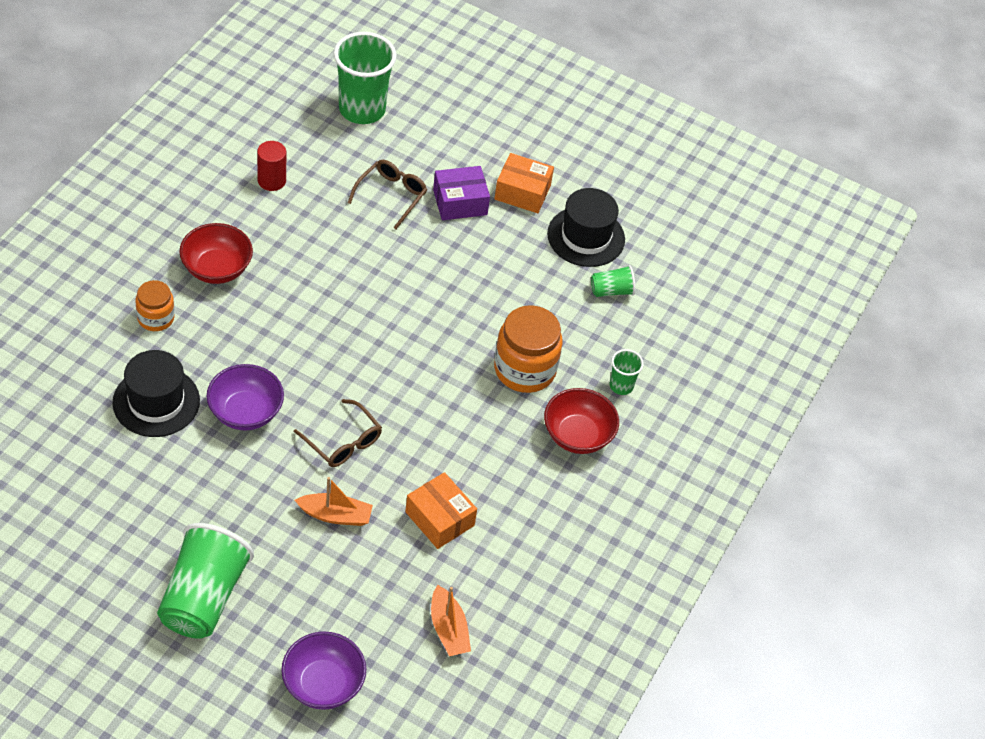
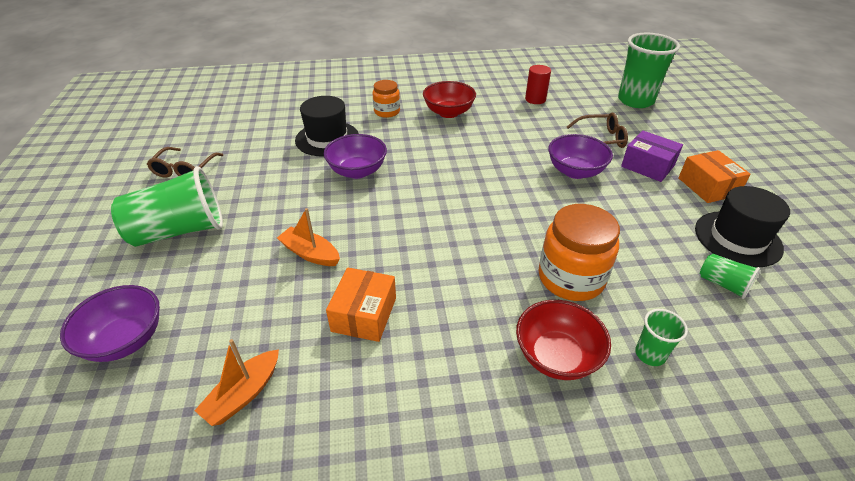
camera: 60 degrees right, 10 degrees down
brown glasses [294,399,382,467] -> brown glasses moved to [147,147,223,178]
orange boat [295,477,373,526] -> orange boat turned 150 degrees clockwise [277,208,340,266]
none -> purple bowl [548,134,613,179]

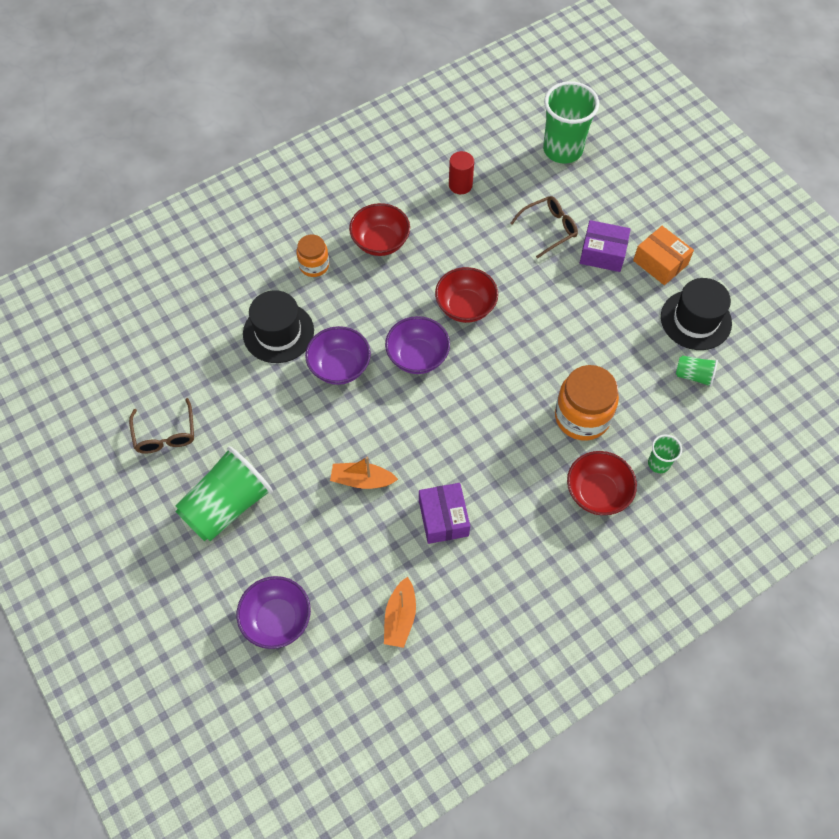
camera: 25 degrees left, 20 degrees up
orange box [326,267,396,342] -> purple box [419,483,470,544]
purple bowl [548,134,613,179] -> purple bowl moved to [385,316,450,374]
none -> red bowl [435,267,498,323]

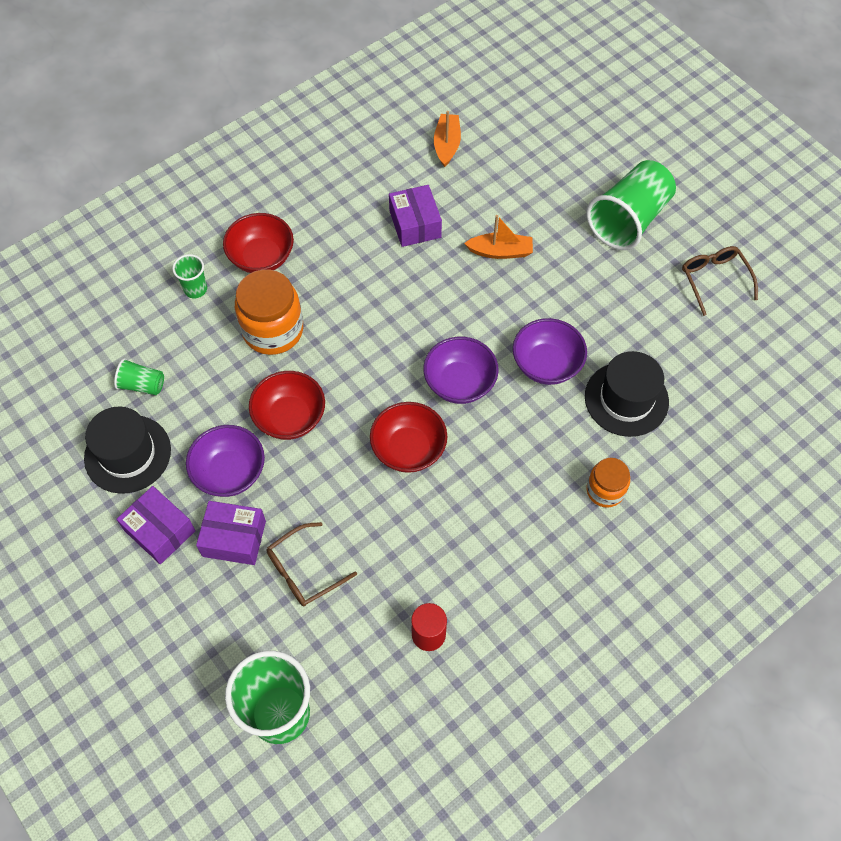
camera: 175 degrees right, 0 degrees up
purple bowl [237,576,311,649] -> purple bowl moved to [186,425,265,497]
red bowl [349,203,410,256] -> red bowl moved to [249,371,325,440]
orange box [633,226,694,285] -> purple box [116,486,196,564]

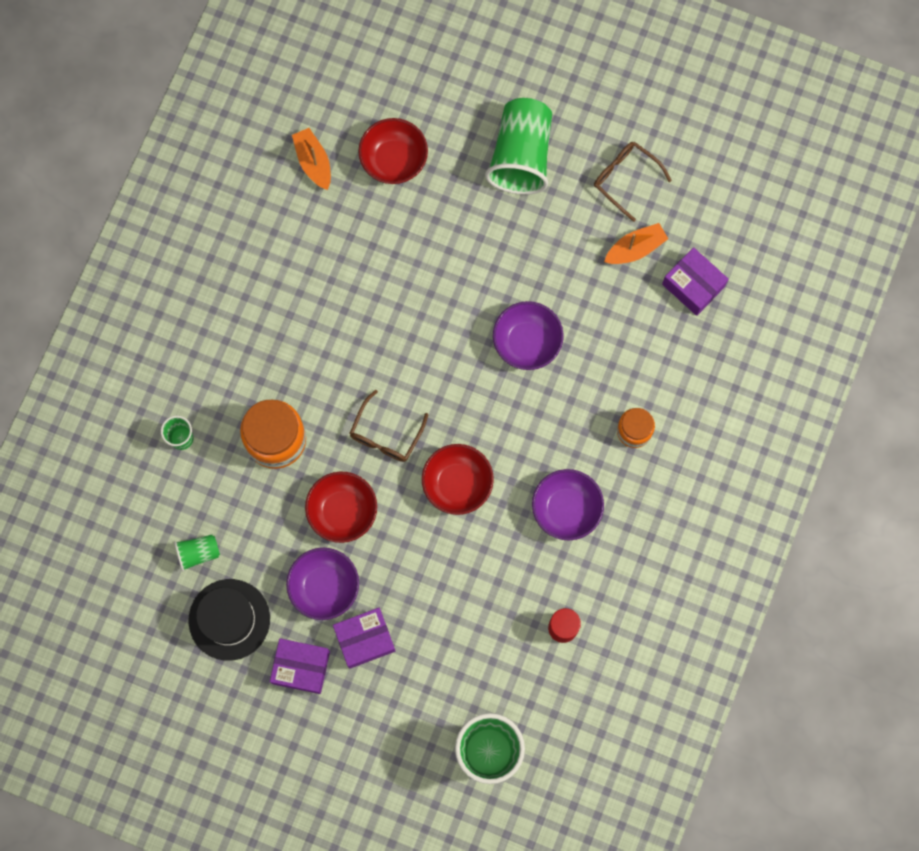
camera: 30 degrees left, 15 degrees up
red bowl [223,213,294,273] -> red bowl moved to [358,118,428,184]
brown glasses [266,522,357,606] -> brown glasses moved to [349,390,428,462]
purple box [389,185,442,247] -> purple box moved to [662,247,729,316]
purple bowl [423,337,499,404] -> purple bowl moved to [532,469,604,540]
orange boat [464,215,533,259] -> orange boat moved to [604,223,668,264]
black hat [585,351,669,437] -> none

